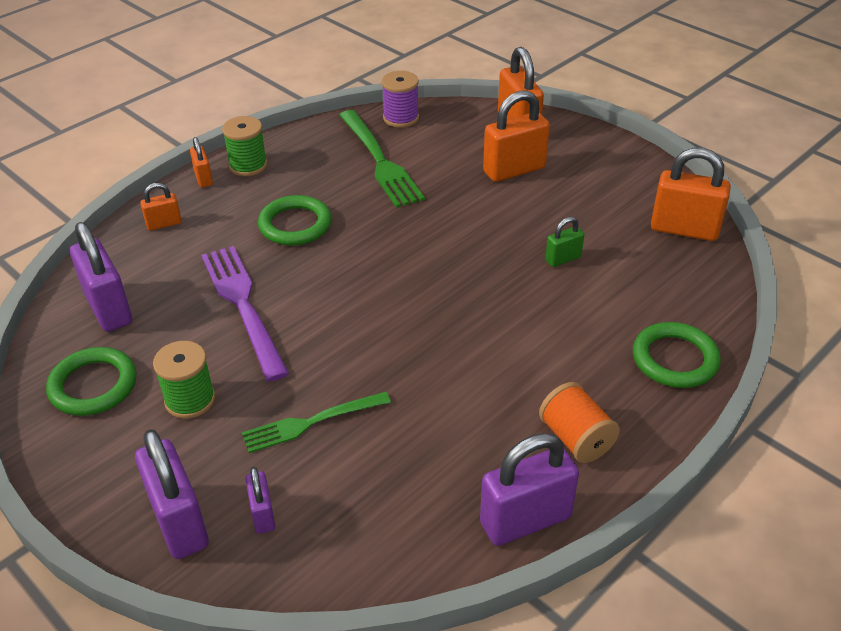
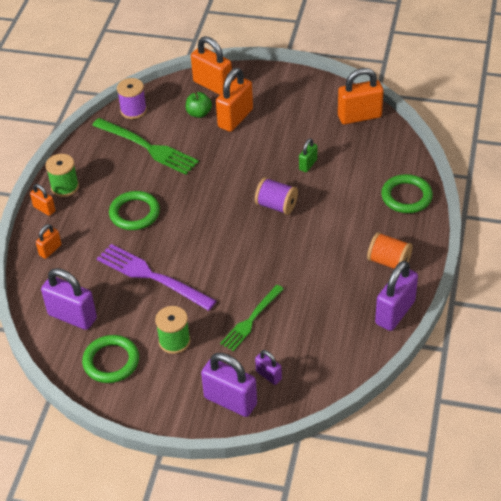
camera: 30 degrees left, 5 degrees up
none -> green apple [186,92,212,118]
none -> purple spool [255,177,298,215]

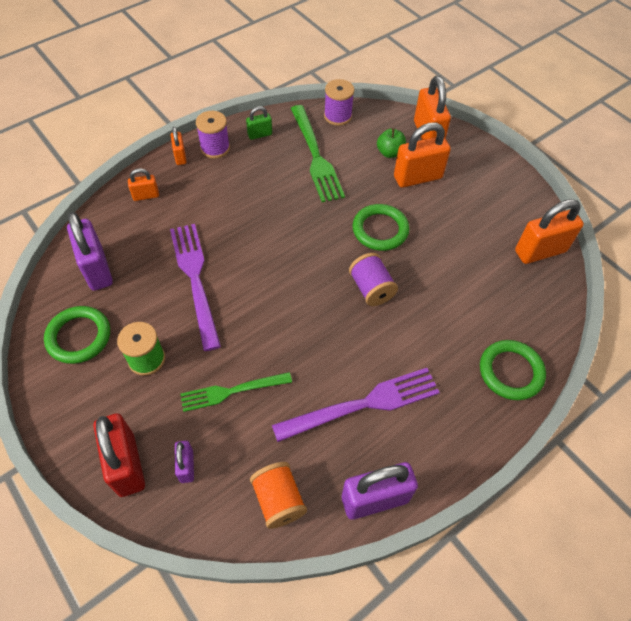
camera: 35 degrees right, 10 degrees up
green spool [45,154,79,197] -> purple spool [196,111,230,159]
green ring [109,191,160,230] -> green ring moved to [352,204,409,251]
purple padlock [201,353,257,417] -> red padlock [94,413,145,497]
green padlock [299,138,317,172] -> green padlock moved to [246,106,272,140]
orange padlock [338,68,384,125] -> orange padlock turned 45 degrees counterclockwise [515,199,584,264]
orange spool [367,232,413,269] -> orange spool moved to [250,462,307,529]
none -> purple fork [272,368,440,442]

